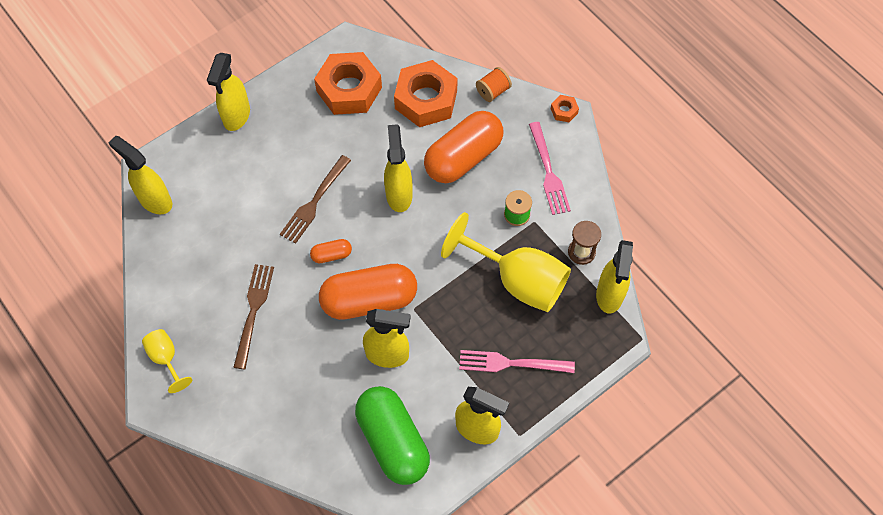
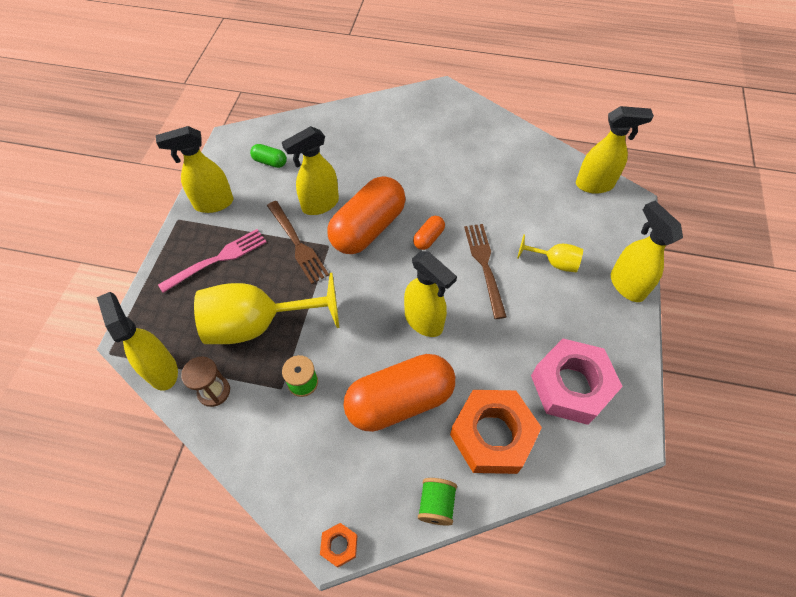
camera: 140 degrees right, 5 degrees down
yellow goblet [142,329,192,393] -> yellow goblet moved to [517,234,583,272]
brown fork [233,264,274,369] -> brown fork moved to [267,201,329,284]
orange nut [314,52,382,115] -> pink nut [531,339,623,425]
green capsule [355,386,430,485] -> green capsule [250,144,287,168], size x0.44
orange capsule [424,111,503,183] -> orange capsule turned 60 degrees clockwise [343,354,455,432]
orange spool [476,67,512,102] -> green spool [418,478,457,526]
pink fork [529,122,571,215] -> none

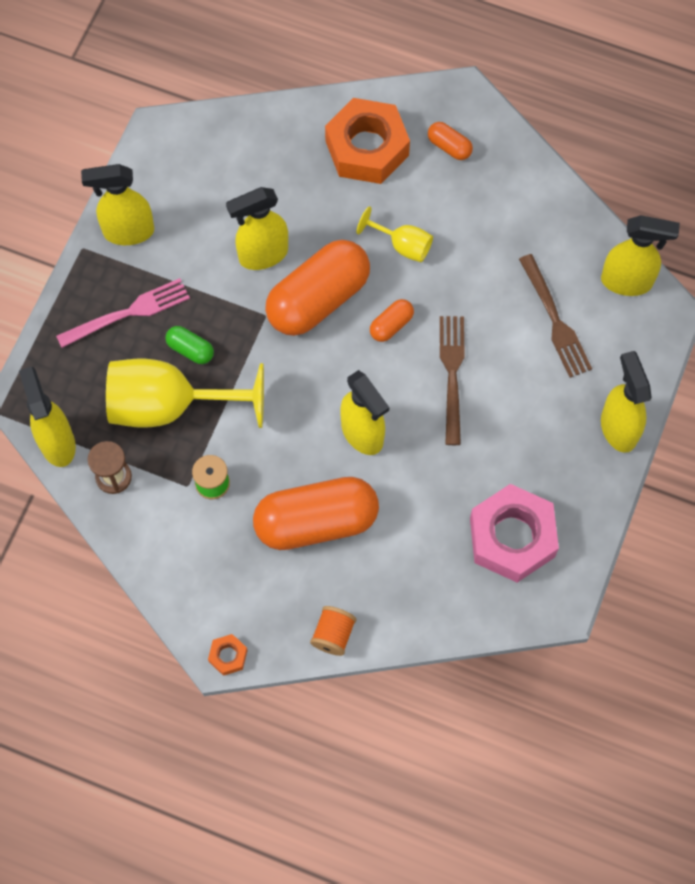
camera: 10 degrees right, 10 degrees up
green capsule [250,144,287,168] -> green capsule moved to [165,326,214,364]
brown fork [267,201,329,284] -> brown fork moved to [519,254,592,378]
green spool [418,478,457,526] -> orange spool [310,606,356,656]
orange nut [450,390,542,474] -> orange nut moved to [325,98,410,184]
yellow goblet [517,234,583,272] -> yellow goblet moved to [357,206,433,262]
none -> orange capsule [428,122,473,160]

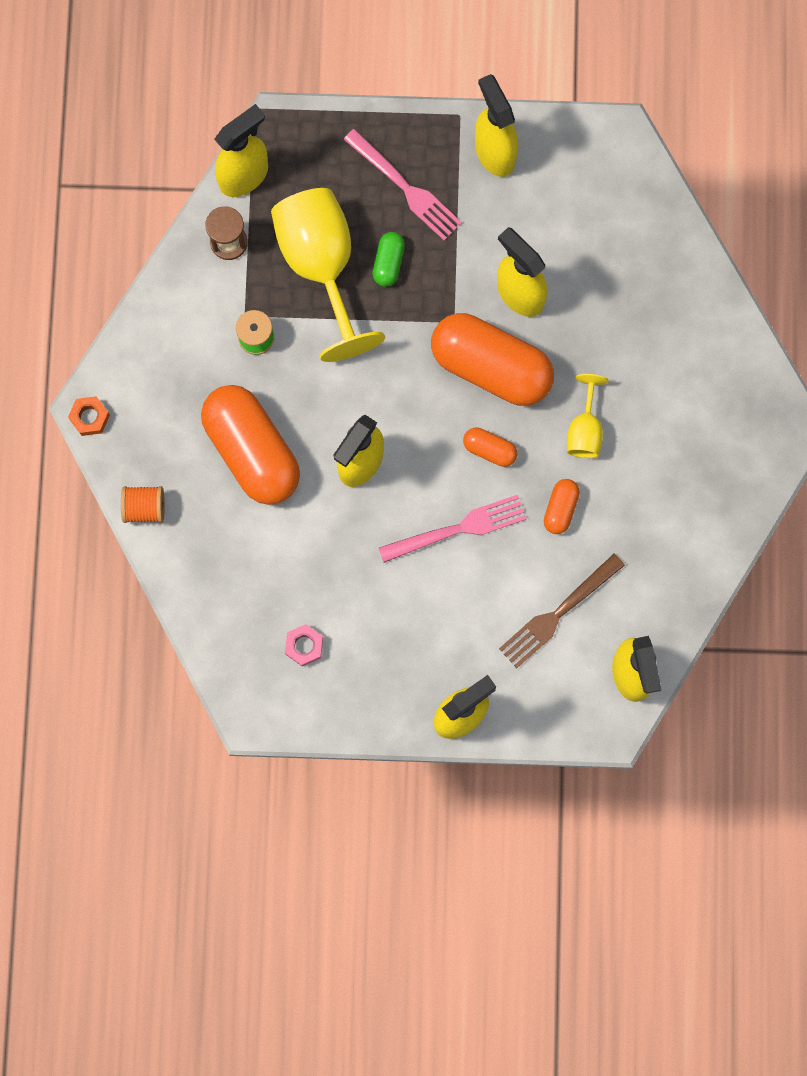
camera: 70 degrees right, 10 degrees up
orange nut [325,98,410,184] -> none
orange capsule [428,122,473,160] -> orange capsule moved to [544,479,580,534]
brown fork [440,316,465,445] -> pink fork [379,495,526,563]
pink nut [470,484,559,583] -> pink nut [285,624,323,667], size x0.42

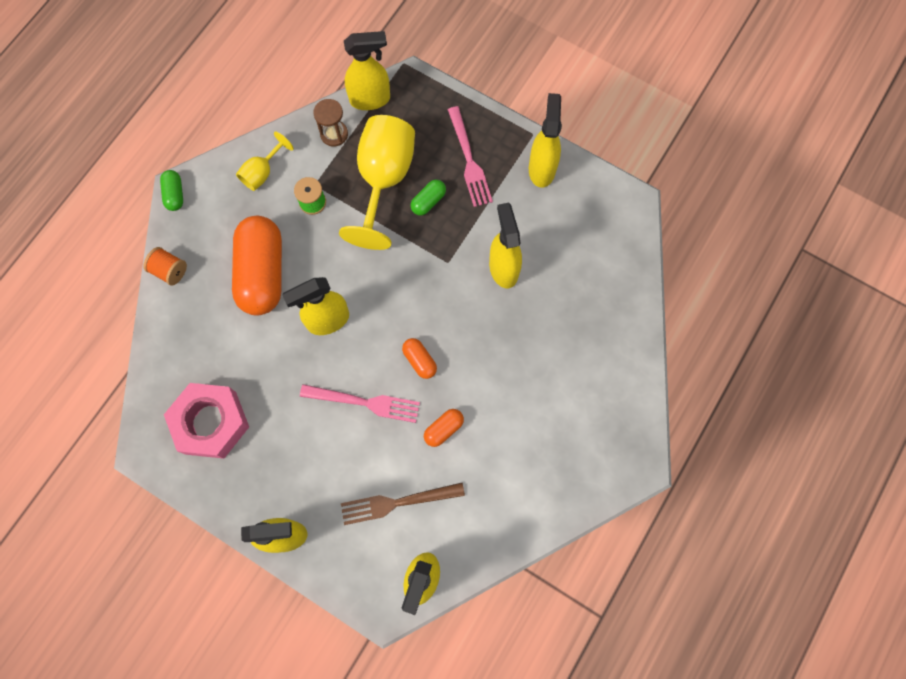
camera: 30 degrees right, 5 degrees down
orange nut [68,396,110,436] -> green capsule [160,170,183,211]
pink nut [285,624,323,667] -> pink nut [164,383,249,459], size x2.38
orange capsule [431,313,554,406] -> none
yellow goblet [567,374,609,458] -> yellow goblet moved to [236,131,294,191]

